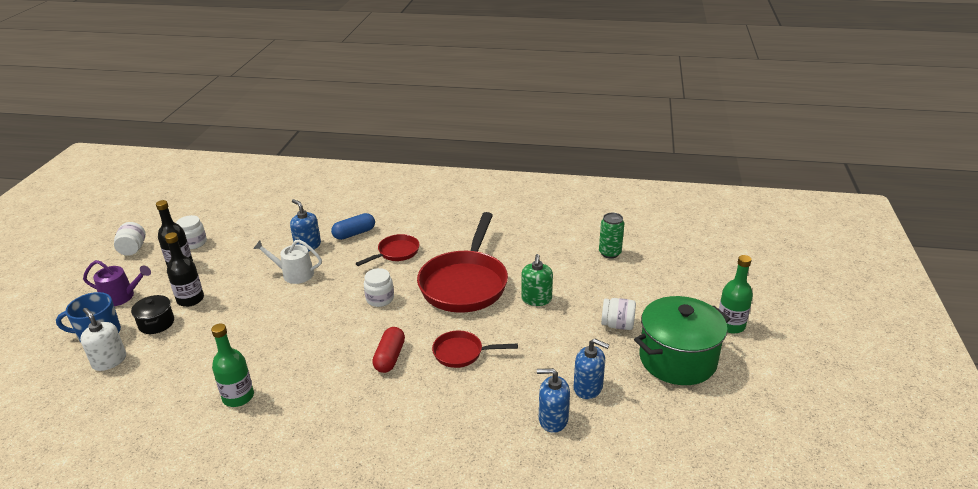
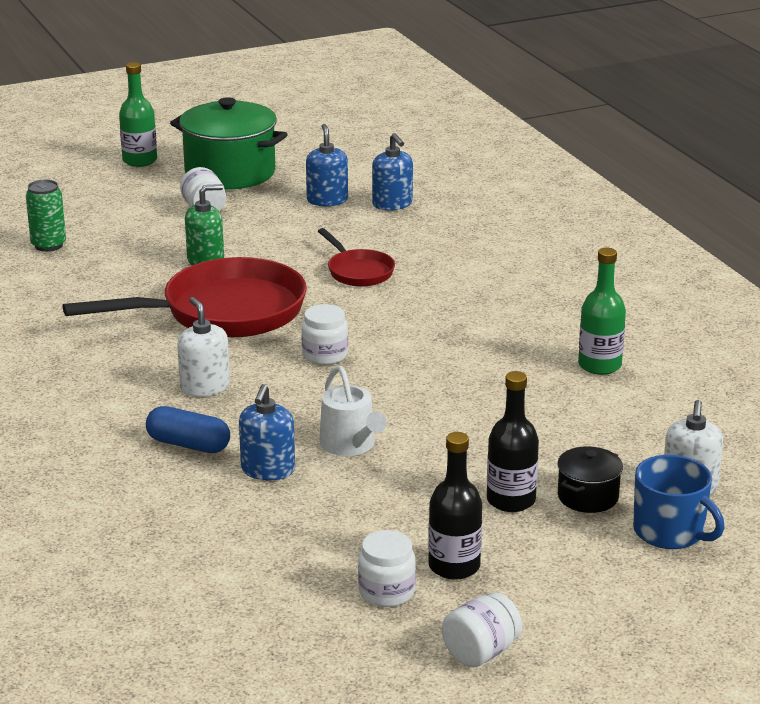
camera: 125 degrees left, 5 degrees down
purple watering can [83,260,151,306] -> none
red pan [355,234,419,266] -> white soap dispenser [177,297,230,397]
red capsule [372,327,405,373] -> none

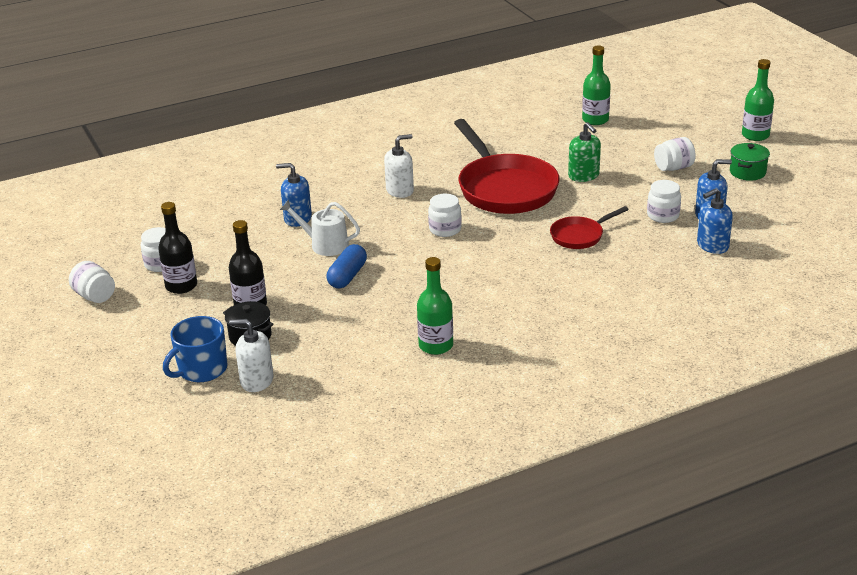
camera: 90 degrees right, 5 degrees up
green can [26,180,66,252] -> green bottle [582,45,611,125]
blue capsule [146,406,230,453] -> blue capsule moved to [327,244,367,288]
green pot [170,97,288,189] -> green pot [730,143,770,181], size x0.49
white watering can [319,366,387,456] -> white watering can turned 45 degrees clockwise [280,200,360,256]
none -> white jar [647,180,681,223]

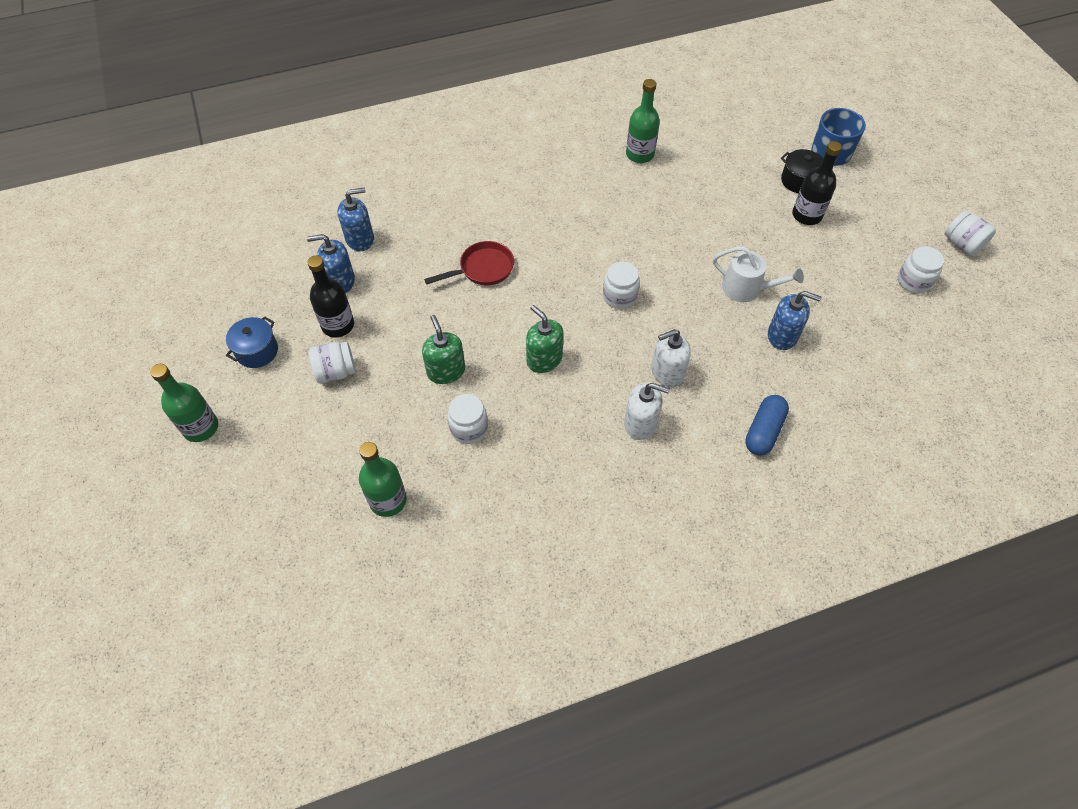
camera: 175 degrees left, 25 degrees up
black bottle [158,202,197,294] -> black bottle moved to [307,255,354,337]
white soap dispenser [229,319,273,392] -> white soap dispenser moved to [624,383,670,440]
blue capsule [327,244,367,288] -> blue capsule moved to [745,395,789,455]
red pan [454,119,560,214] -> green soap dispenser [526,305,564,373]
white jar [647,180,681,223] -> white jar moved to [447,394,488,444]
green pot [730,143,770,181] -> blue pot [226,316,278,368]

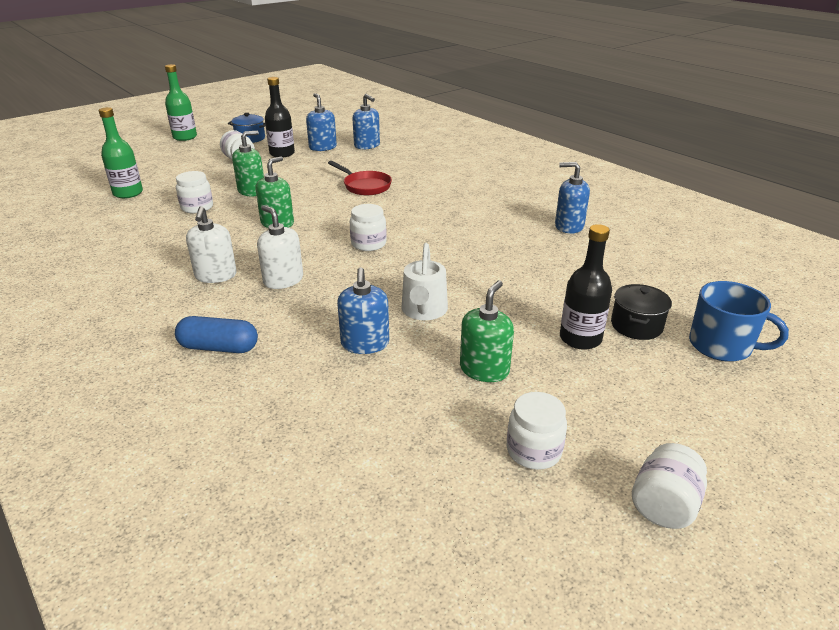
camera: 70 degrees right, 25 degrees down
green bottle [626,79,660,163] -> blue soap dispenser [555,162,590,234]
none -> green soap dispenser [460,280,514,382]

